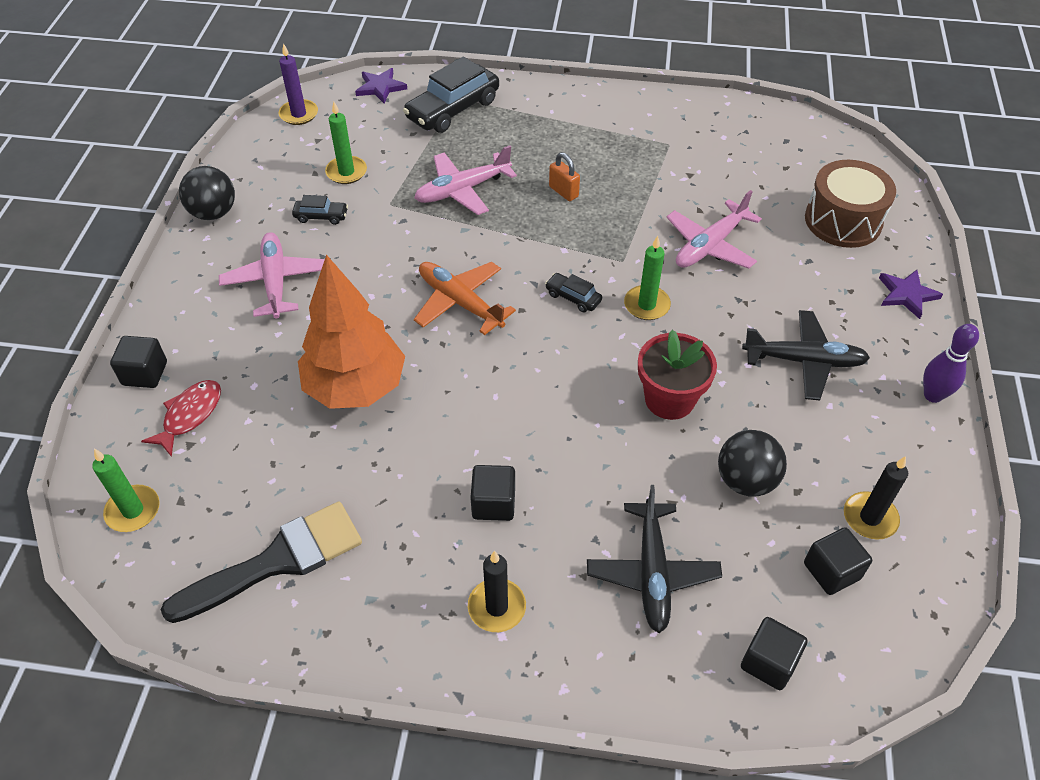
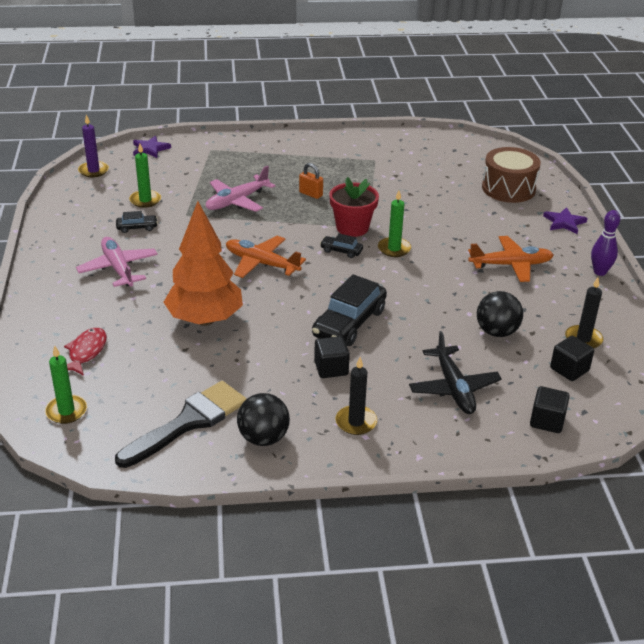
camera: 15 degrees left, 15 degrees down
black cube [110,336,167,388] -> none
black ball [179,166,235,220] -> black ball moved to [237,393,290,446]
black car [403,57,499,133] -> black car moved to [312,274,387,346]
red flower pot [638,329,717,420] -> red flower pot moved to [329,177,379,237]
pink plane [666,190,762,269] -> none
black plane [742,310,870,400] -> orange plane [468,236,554,282]

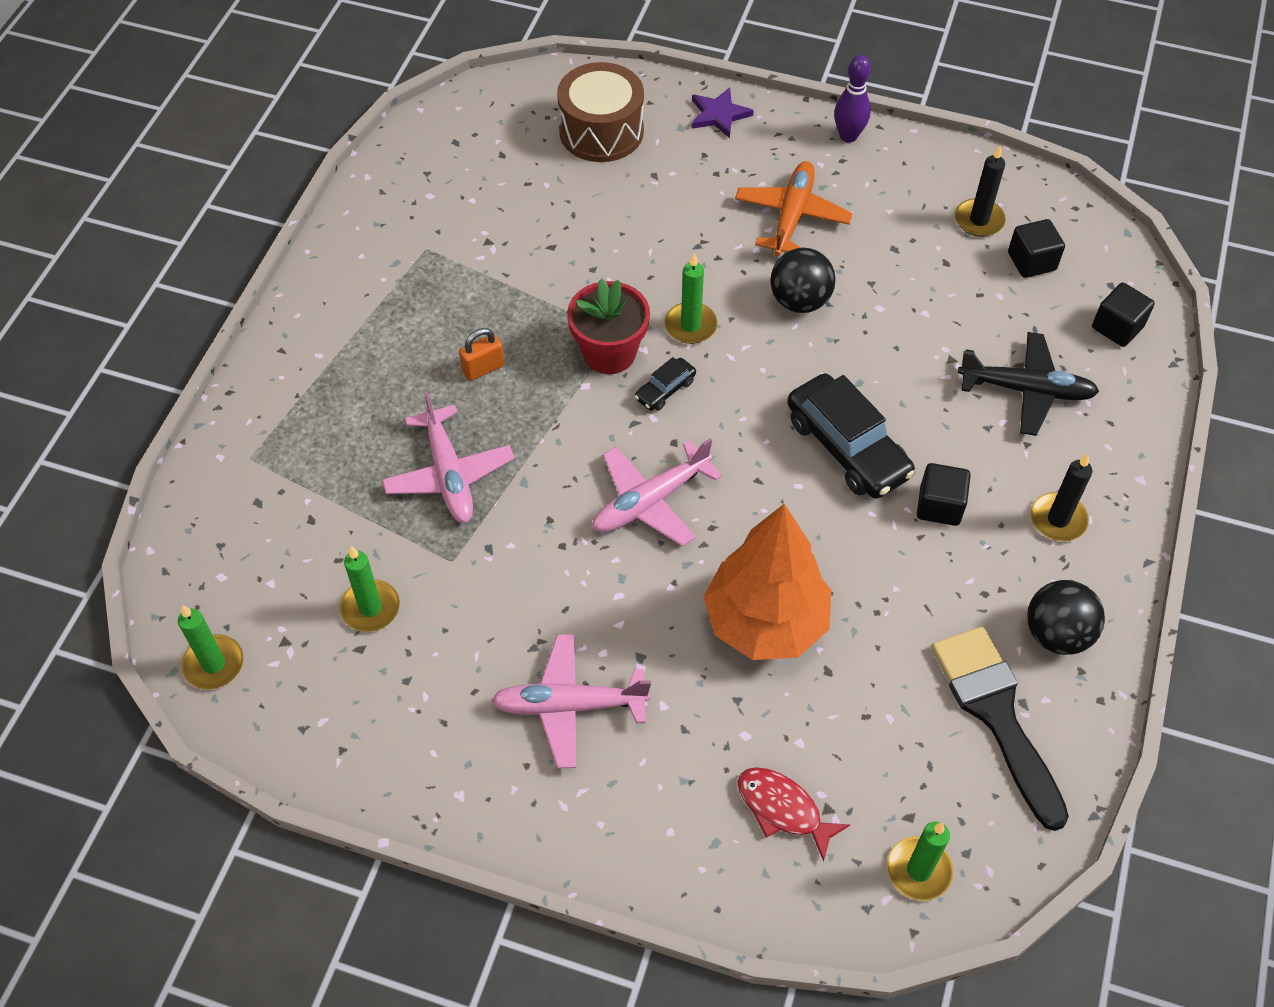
camera: 65 degrees left, 20 degrees up
purple candle [78,115,109,177] -> green candle [178,605,243,689]
black car [116,211,158,233] -> none
purple star [133,136,171,158] -> none
orange plane [226,236,306,278] -> pink plane [592,438,722,547]
black ball [477,291,523,337] -> black ball moved to [770,248,835,313]

